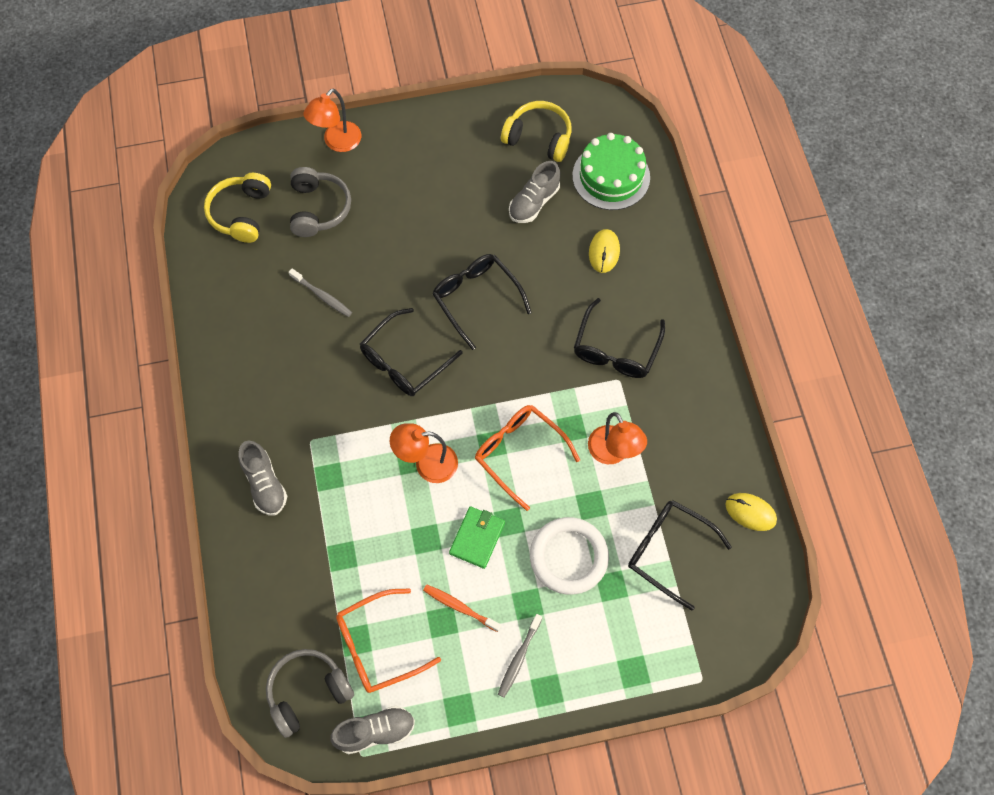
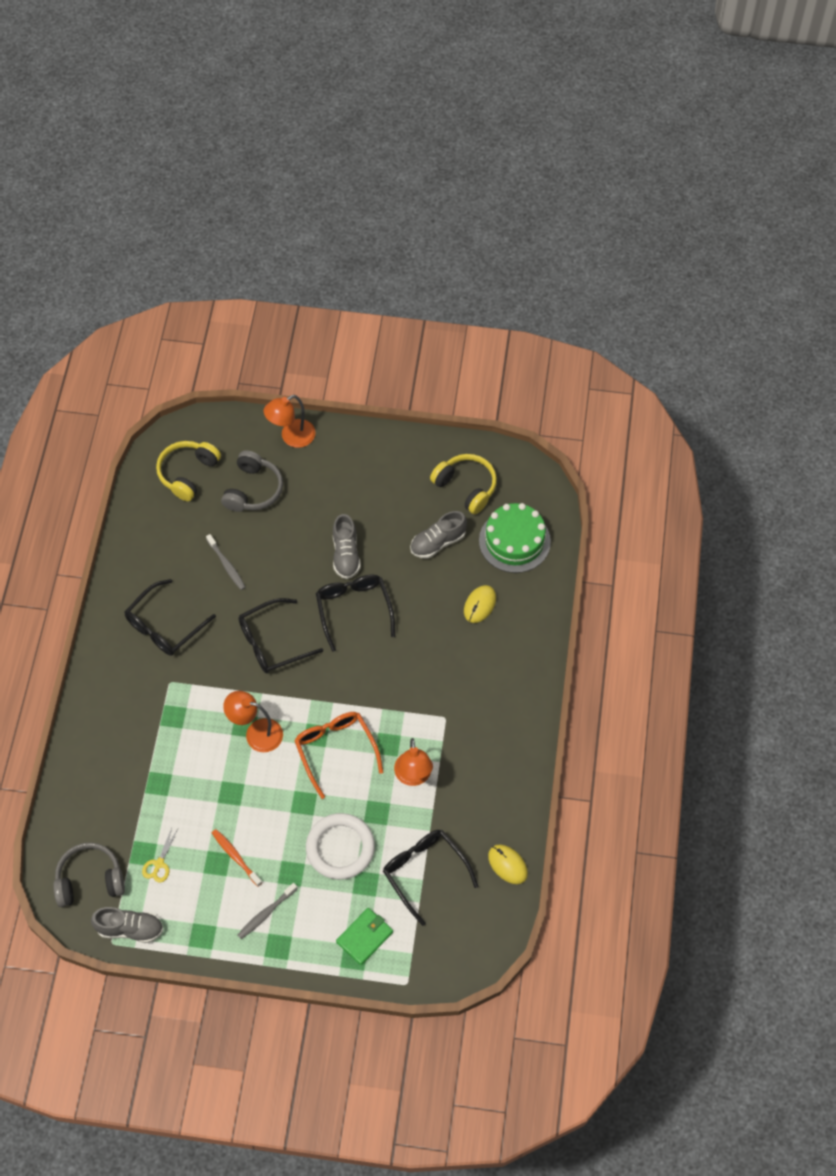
camera: 20 degrees right, 5 degrees down
grey shoe [238,441,287,516] -> grey shoe moved to [333,514,361,579]
orange glasses [336,588,441,693] -> yellow scissors [142,828,178,883]
green wallet [449,506,505,569] -> green wallet moved to [336,908,393,965]
black glasses [574,298,665,378] -> black glasses moved to [125,579,216,656]

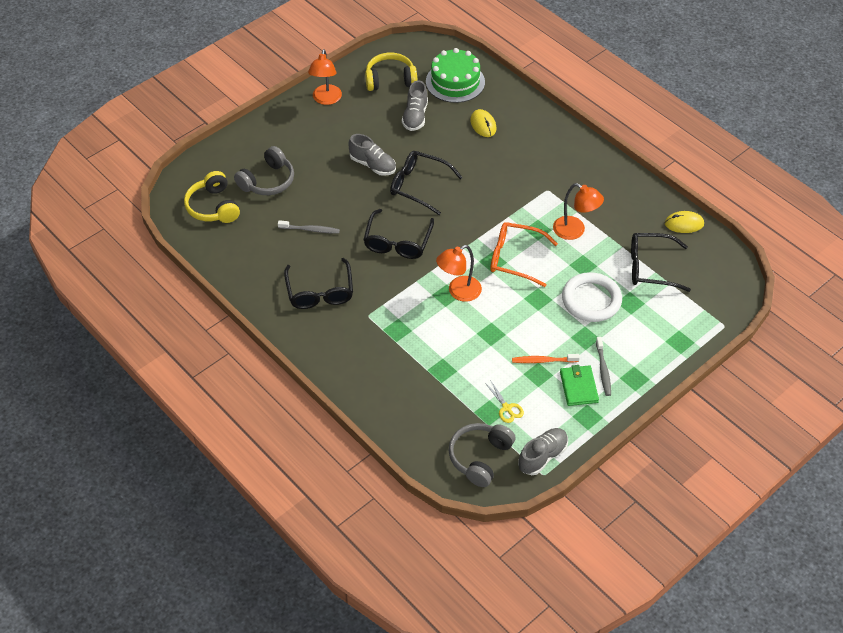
camera: 50 degrees left, 10 degrees down
grey headphones [221,450,283,512] -> grey headphones turned 75 degrees clockwise [234,146,294,195]
orange lamp [264,395,316,448] -> orange lamp moved to [308,49,342,105]
green wallet [336,908,393,965] -> green wallet moved to [560,365,599,406]

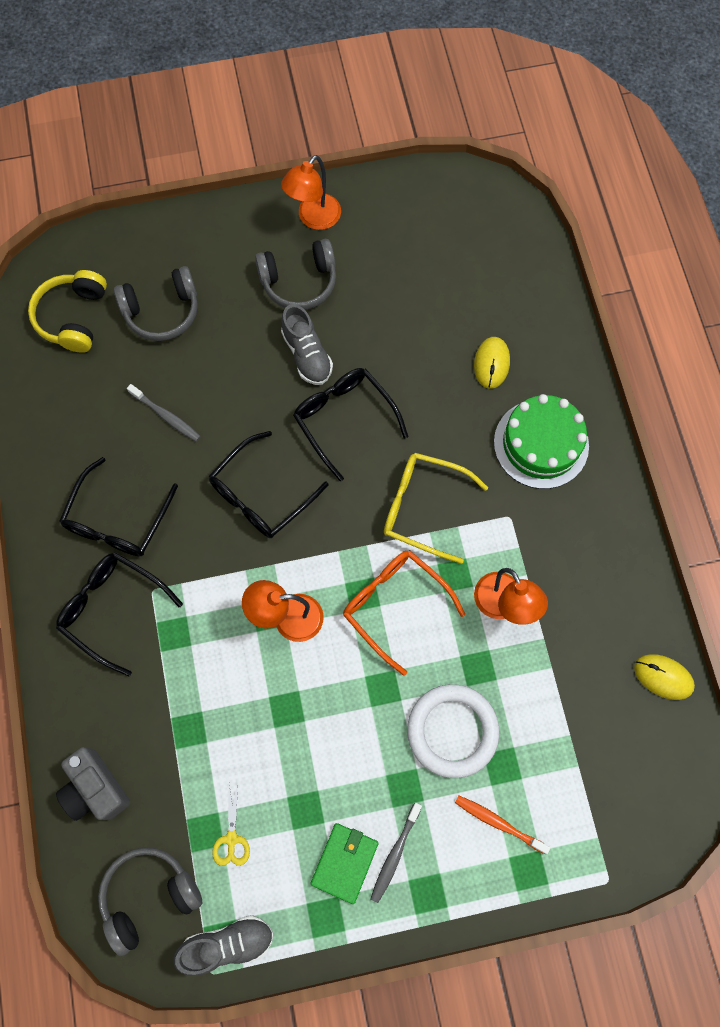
camera: 30 degrees right, 20 degrees up
yellow headphones [365,53,417,91] -> none
grey shoe [402,80,428,131] -> none
green cake [426,48,485,103] -> green cake moved to [494,394,589,489]
orange toothbrush [512,354,580,363] -> orange toothbrush moved to [455,796,550,854]
black glasses [631,233,691,292] -> black glasses moved to [56,552,183,677]
none -> grey camera [56,747,130,821]
none -> grey headphones [255,239,336,310]
none -> yellow glasses [384,453,488,564]

